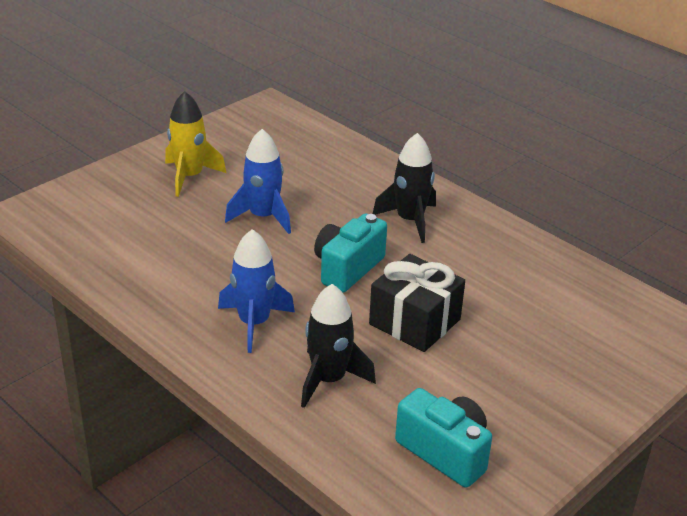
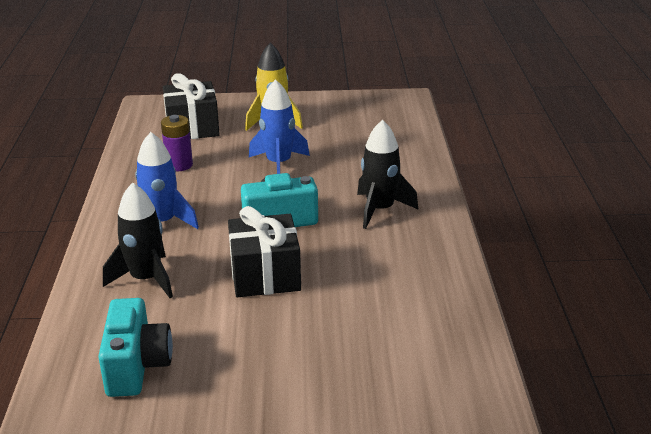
camera: 45 degrees right, 5 degrees down
none -> purple battery [161,115,193,171]
none -> black gift [163,73,220,139]

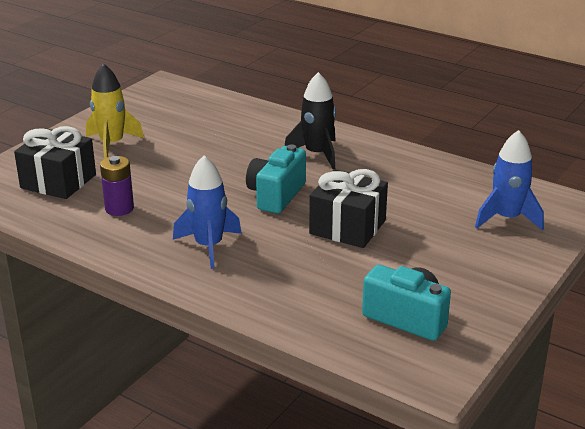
camera: 55 degrees left, 0 degrees up
black rocket [103,182,173,298] -> none
blue rocket [249,79,310,174] -> blue rocket moved to [475,130,544,231]

